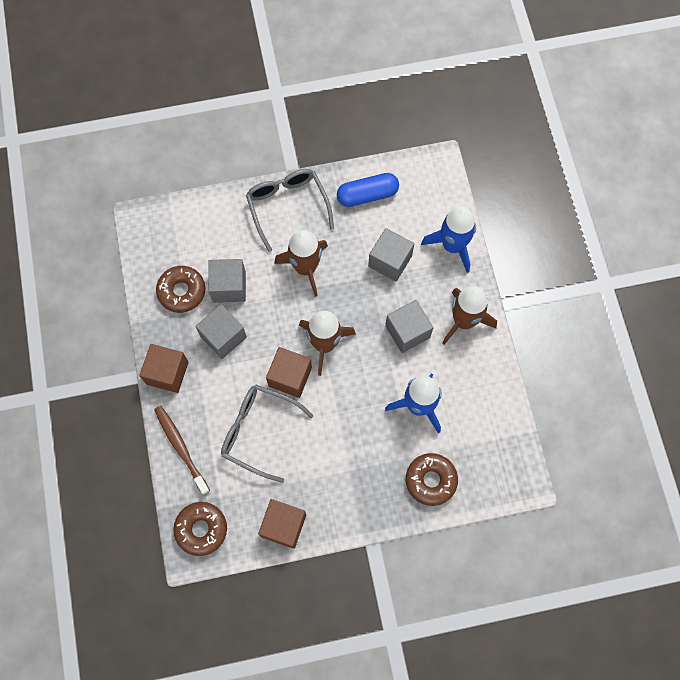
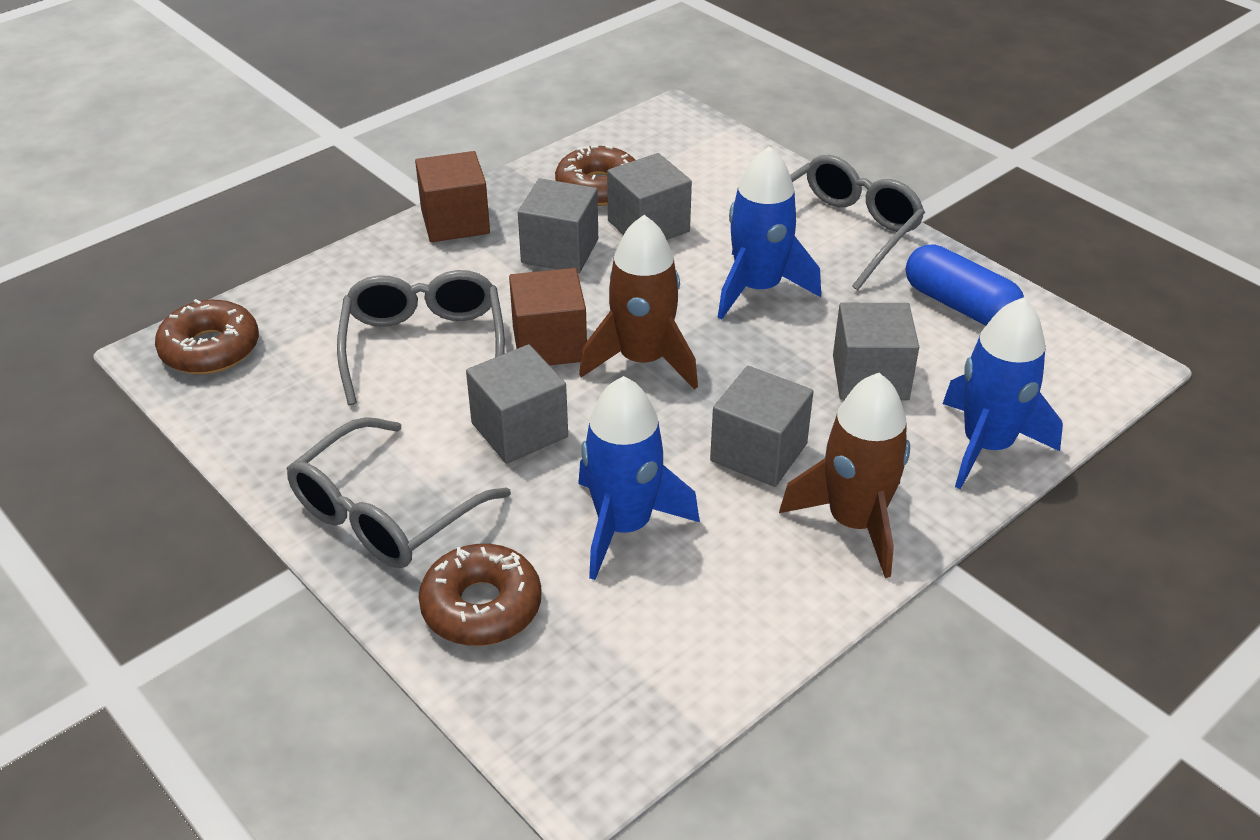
camera: 60 degrees right, 30 degrees down
brown toothbrush [154,406,210,495] -> none
brown cube [258,499,306,549] -> none
brown rocket [274,230,328,297] -> blue rocket [718,146,821,319]
none -> grey glasses [287,417,511,568]
none -> grey cube [466,344,568,464]

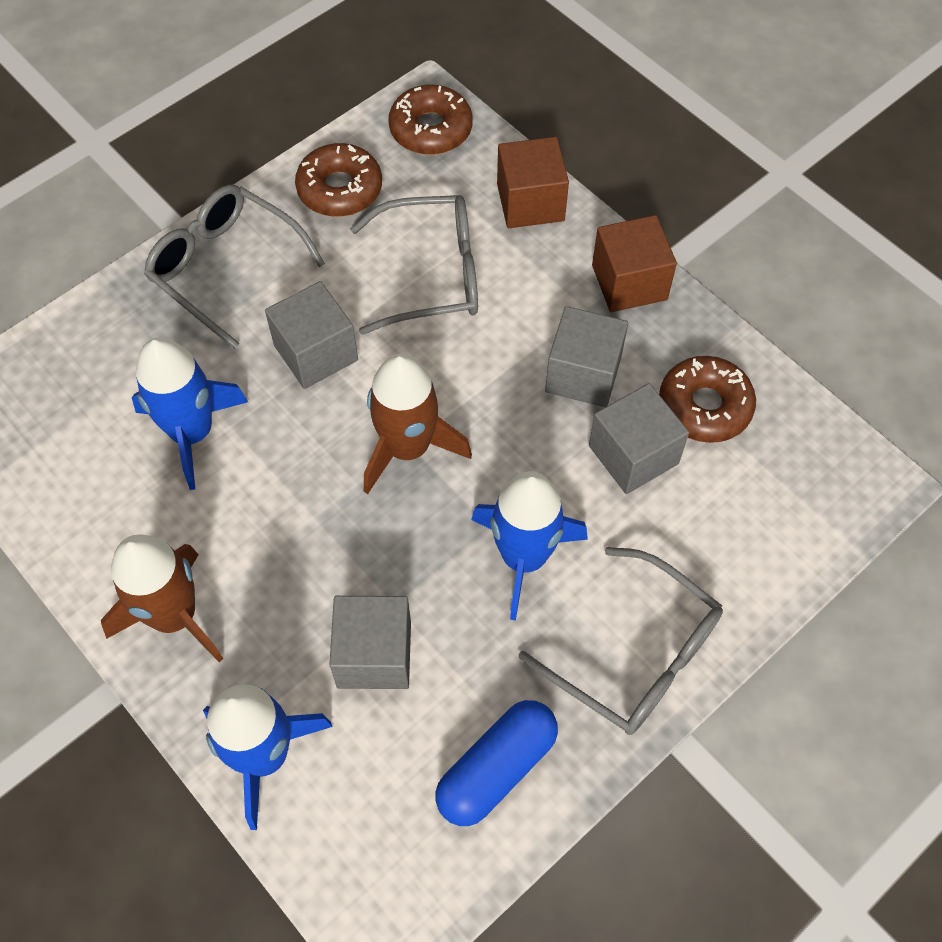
camera: 90 degrees right, 20 degrees up
brown donut [419,544,542,646] -> brown donut moved to [295,143,382,217]
brown cube [509,268,587,365] -> brown cube moved to [497,137,569,228]
grey cube [710,366,814,487] -> none

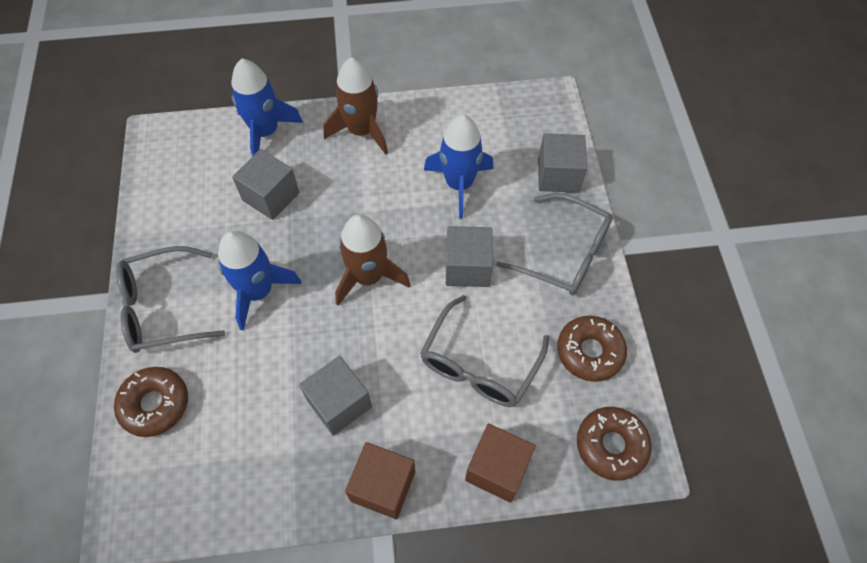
camera: 125 degrees right, 0 degrees up
grey glasses [144,185,325,349] -> grey glasses turned 45 degrees clockwise [496,193,613,295]
blue capsule [435,700,558,826] -> none
grey cube [589,383,689,494] -> grey cube moved to [538,133,587,193]
brown donut [659,356,756,443] -> brown donut moved to [114,367,188,437]

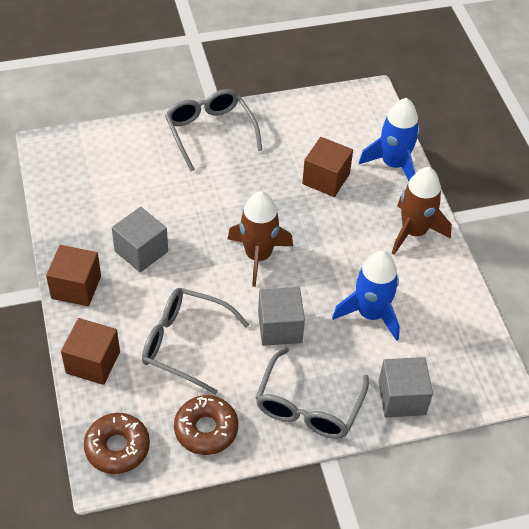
camera: 80 degrees right, 10 degrees down
brown donut [114,367,188,437] -> none
blue rocket [218,230,302,331] -> none
grey cube [232,149,299,220] -> brown cube [302,137,353,197]

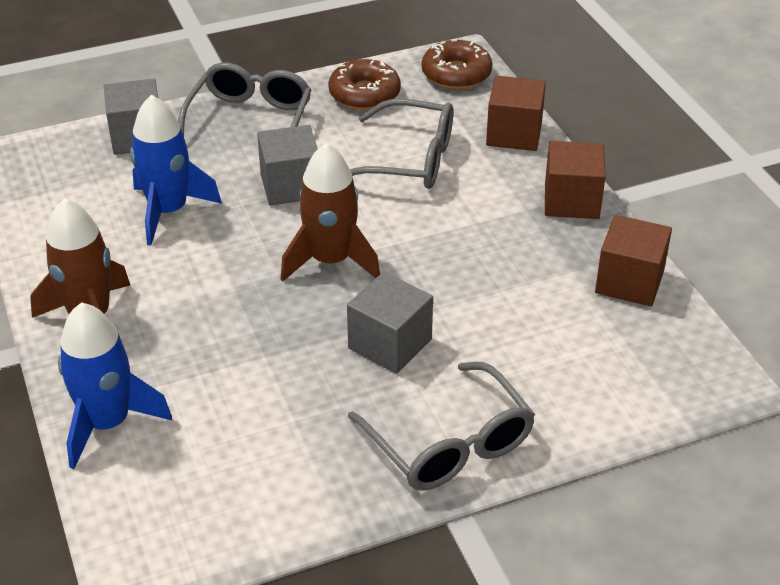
camera: 175 degrees right, 10 degrees down
grey cube [112,207,168,272] -> grey cube moved to [347,272,433,374]
brown cube [302,137,353,197] -> brown cube moved to [595,215,672,306]

